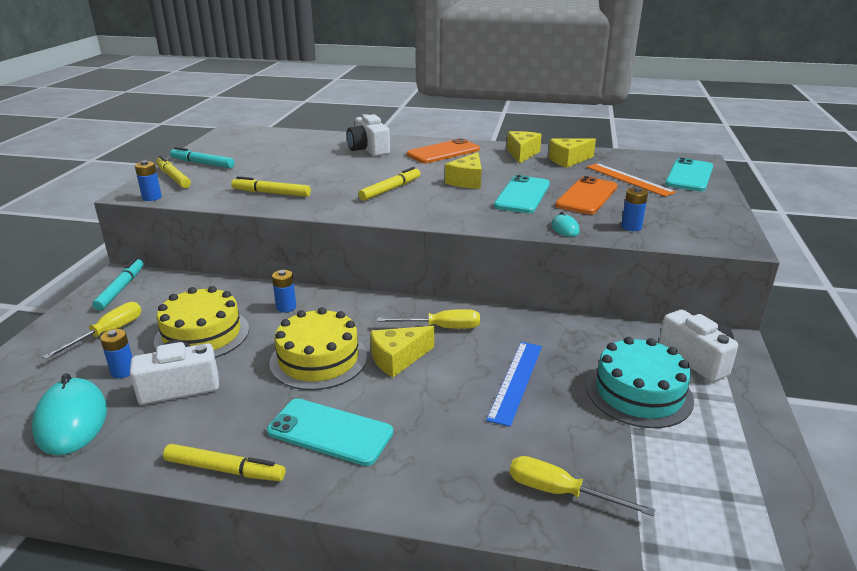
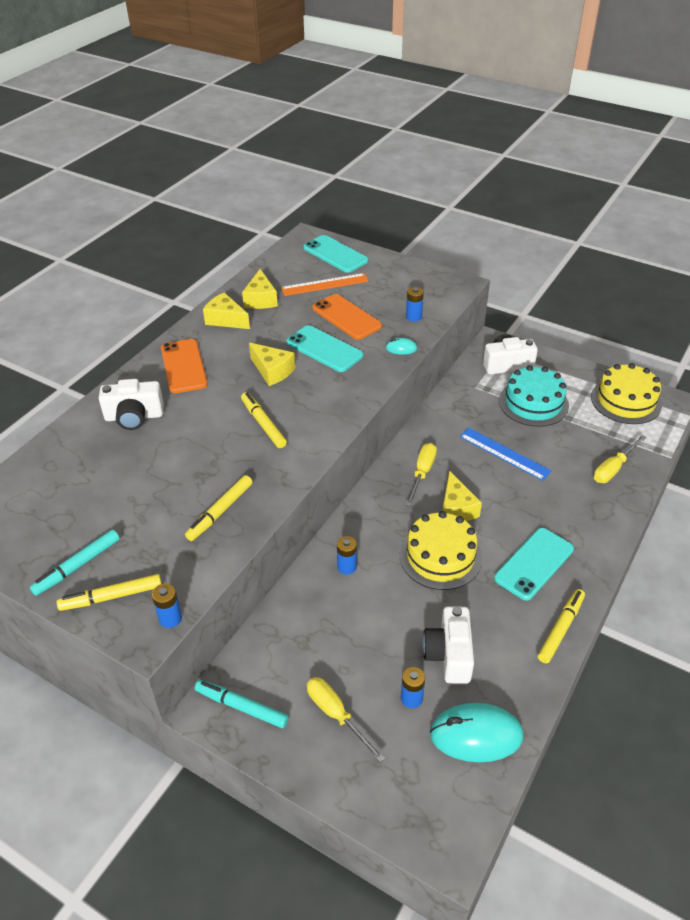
camera: 70 degrees left, 15 degrees up
yellow cake [154,286,249,358] -> yellow cake moved to [591,363,662,424]

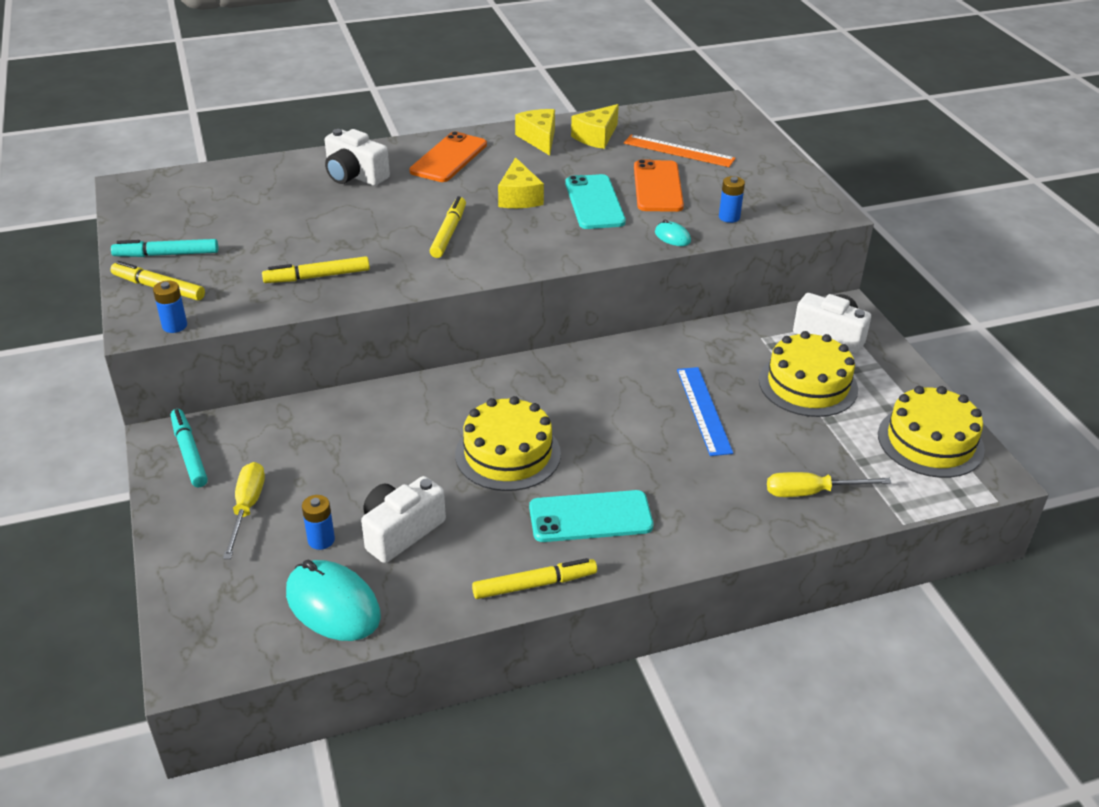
camera: 40 degrees right, 5 degrees down
turquoise phone [303,235,368,273] -> none
blue battery [337,536,357,575] -> none
yellow screwdriver [406,443,437,506] -> none
yellow cheese [443,470,482,521] -> none
turquoise cake [499,365,569,427] -> yellow cake [759,331,858,417]

